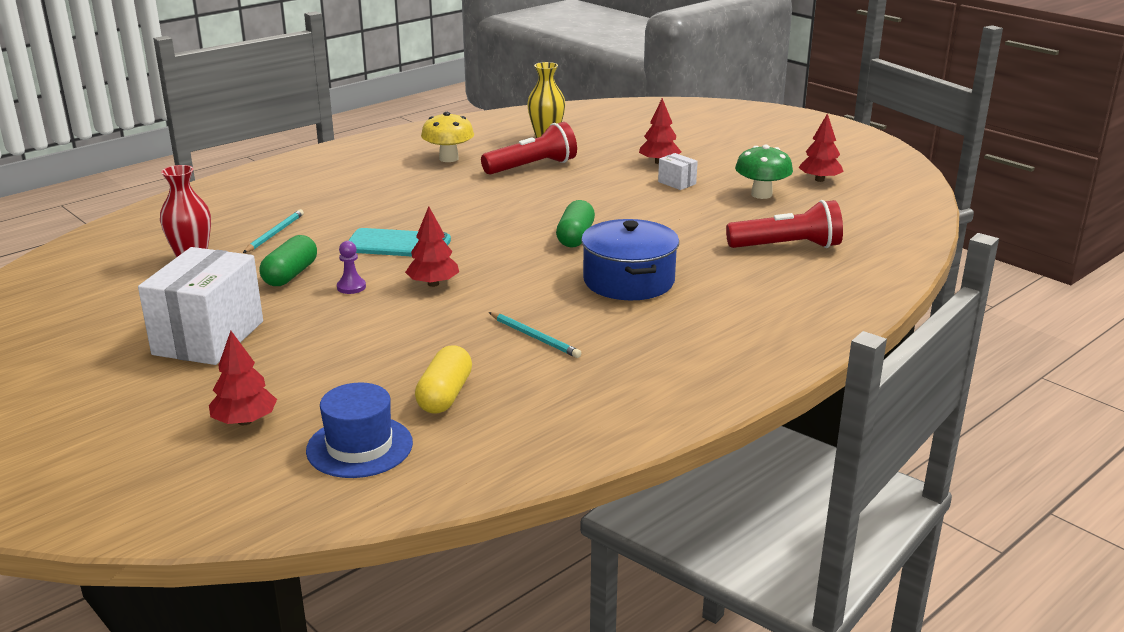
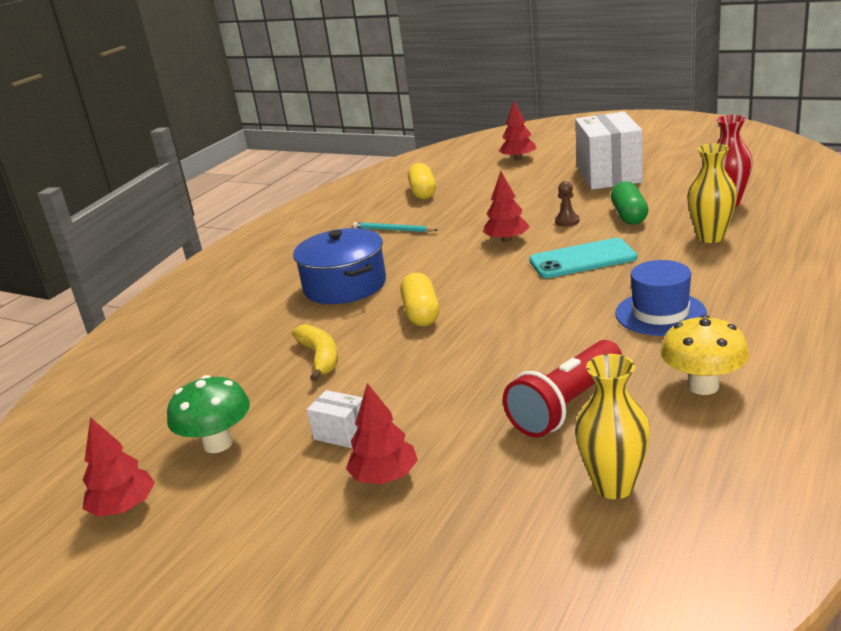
camera: 165 degrees right, 0 degrees up
turquoise pencil [243,209,304,253] -> yellow vase [687,143,737,243]
blue hat [306,383,413,478] -> blue hat moved to [615,260,707,336]
purple pawn [337,241,366,294] -> brown pawn [555,181,579,227]
green capsule [556,200,595,247] -> yellow capsule [400,273,439,326]
red flashlight [726,200,843,248] -> none
none -> yellow banana [292,324,338,381]

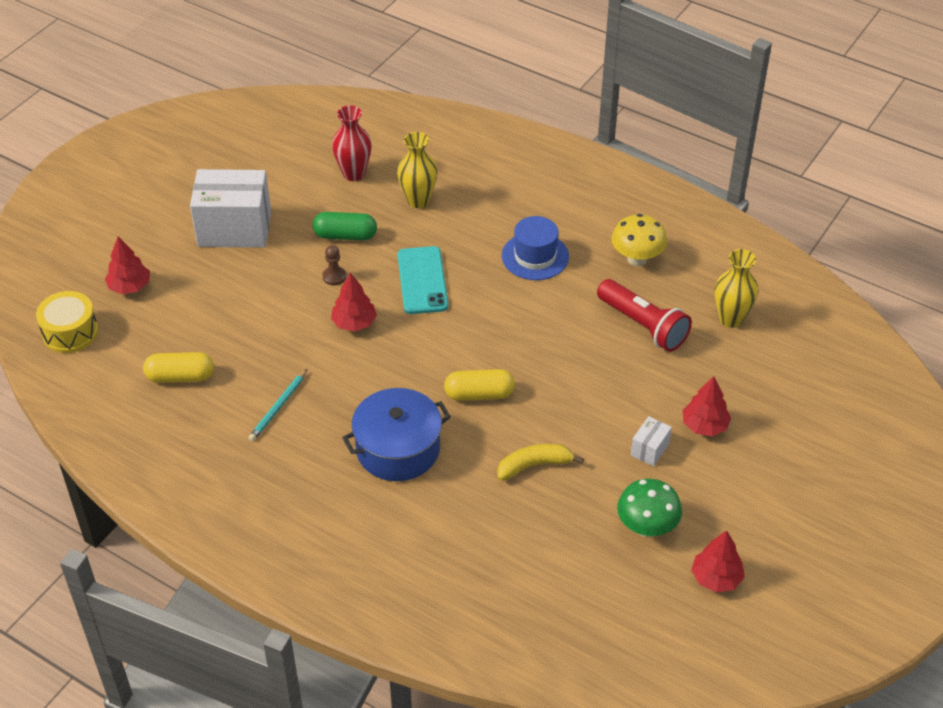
camera: 90 degrees left, 20 degrees up
none -> yellow drum [36,291,98,353]

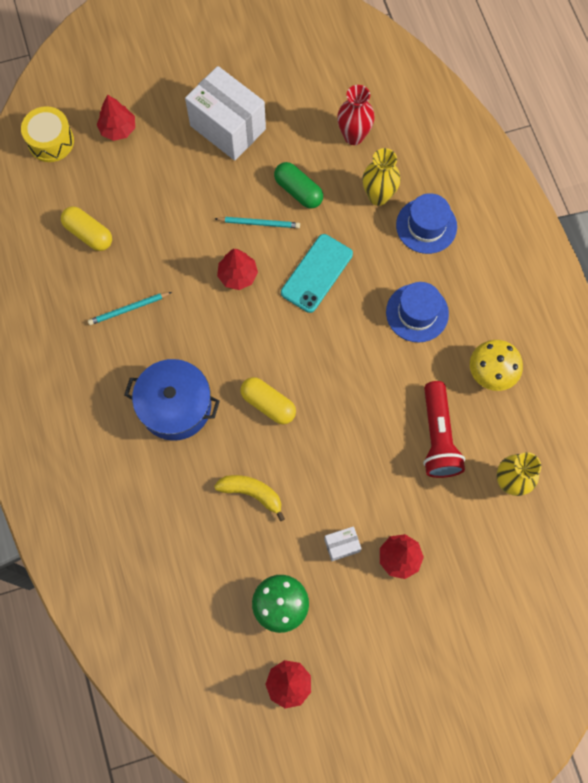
camera: 40 degrees right, 25 degrees up
brown pawn [323,245,346,285] -> turquoise pencil [215,217,300,228]
none -> blue hat [396,193,457,254]

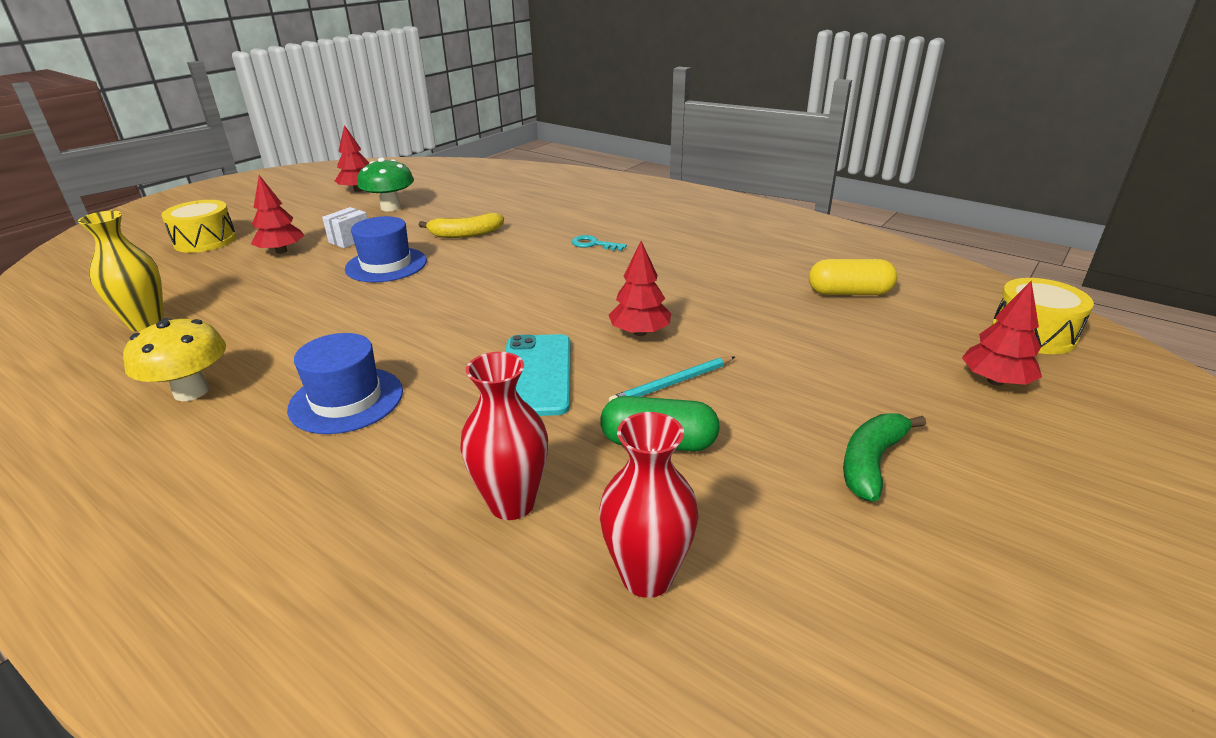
camera: 145 degrees right, 40 degrees down
turquoise pencil [88,292,172,325] -> none
blue pot [124,359,220,441] -> turquoise key [571,235,627,251]
white box [185,66,266,161] -> green banana [843,413,926,502]
yellow capsule [240,377,296,424] -> none
yellow vase [363,148,400,206] -> red vase [460,352,548,520]
blue hat [396,193,457,254] -> blue hat moved to [345,216,427,282]
red flashlight [423,381,465,478] -> none
none -> yellow drum [161,200,237,253]

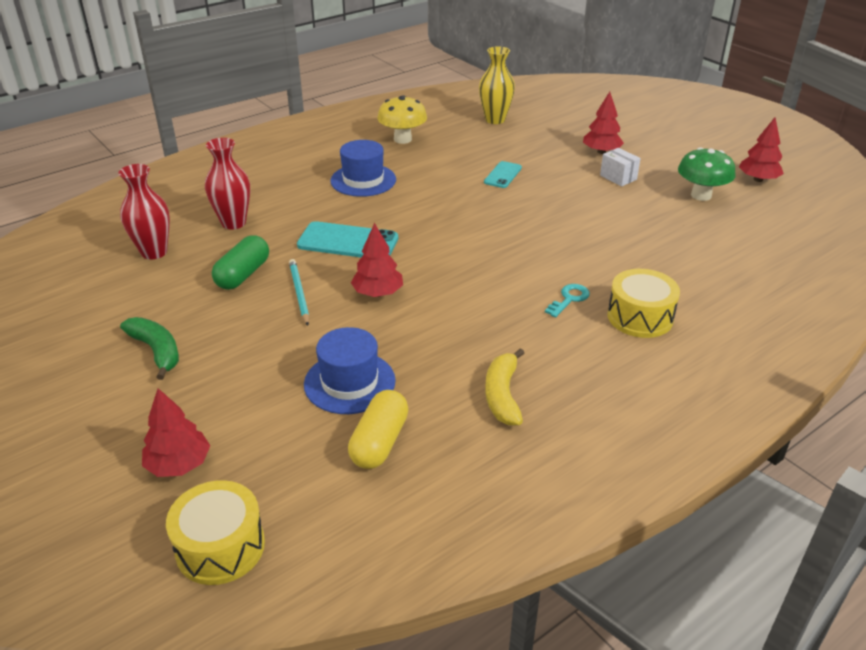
camera: 105 degrees right, 5 degrees up
yellow drum [161,200,237,253] -> yellow drum moved to [607,269,680,338]
blue hat [345,216,427,282] -> blue hat moved to [304,327,396,414]
yellow banana [419,213,504,238] -> yellow banana moved to [485,348,524,426]
none -> turquoise phone [484,161,522,188]

